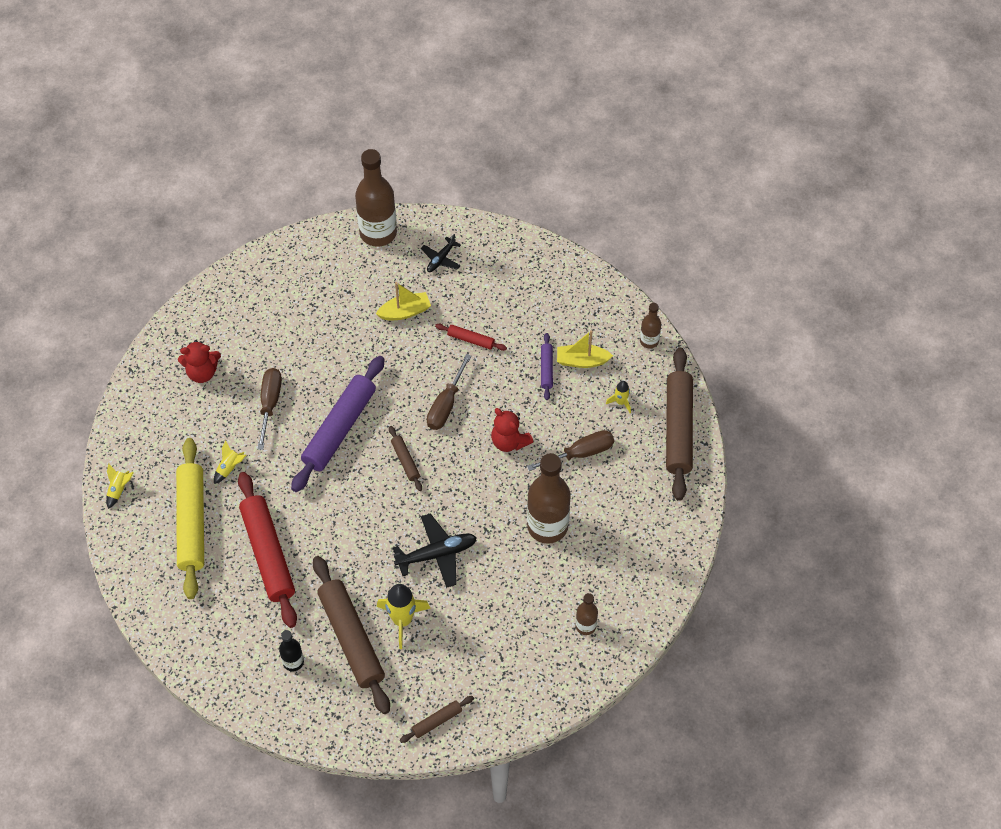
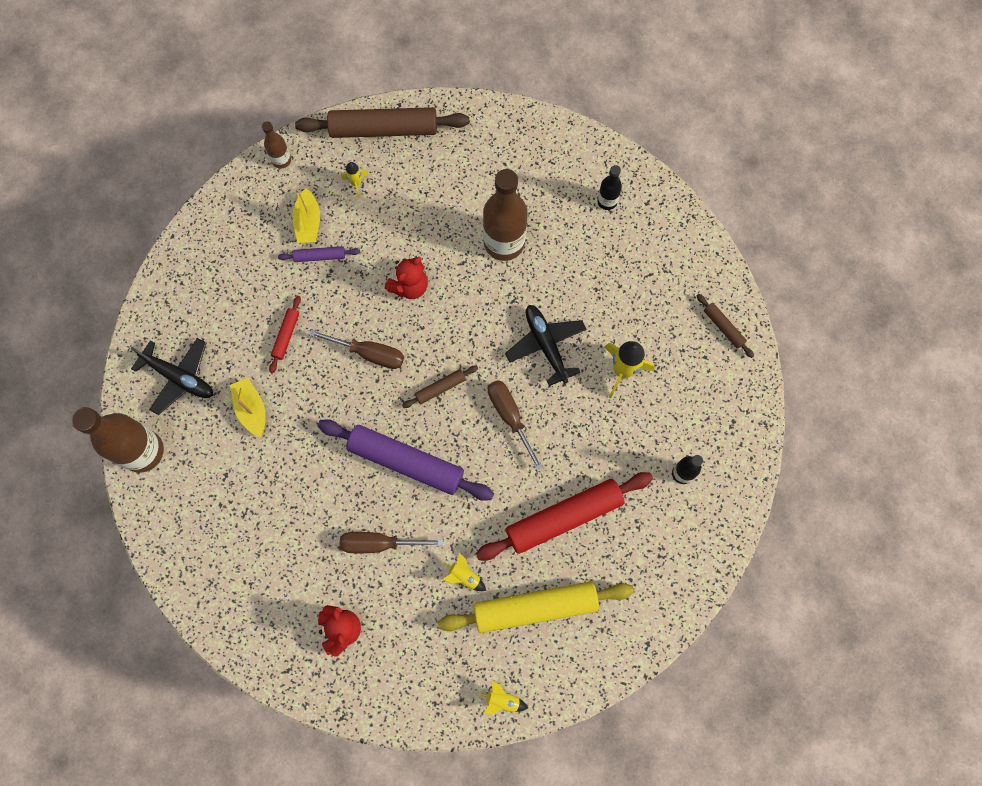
camera: 95 degrees left, 15 degrees up
brown rolling pin [313,556,390,714] -> none
black plane [421,234,461,272] -> black plane [130,338,213,415], size x1.68
brown screwdriver [527,430,614,471] -> brown screwdriver moved to [488,380,543,471]
brown bottle [575,593,598,635] -> black bottle [597,165,622,210]

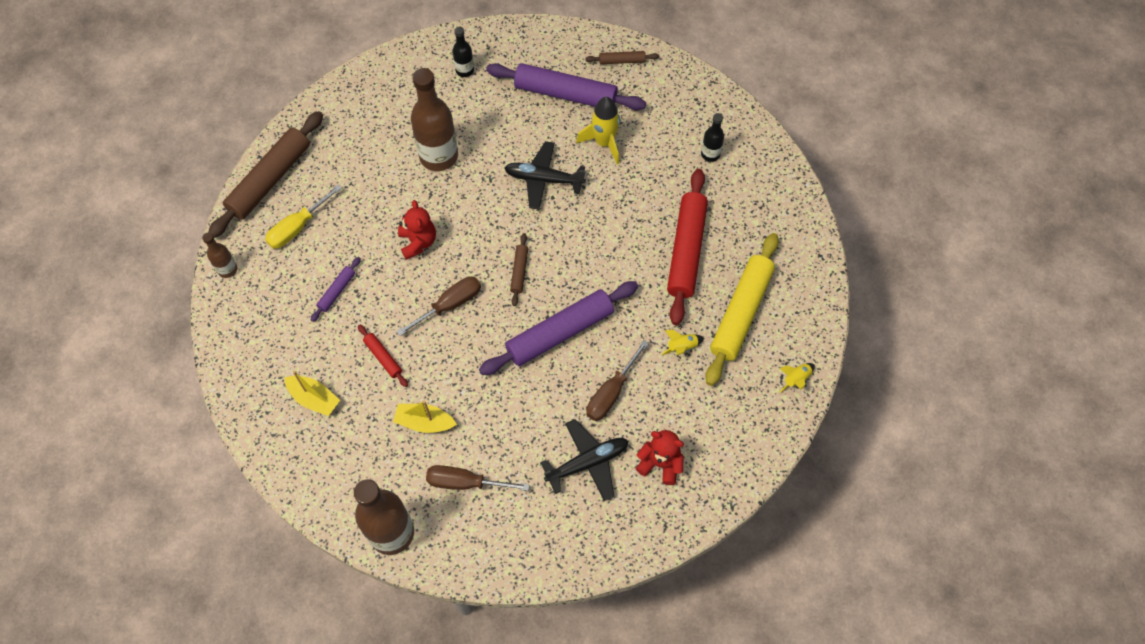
camera: 55 degrees left, 10 degrees down
black plane [130,338,213,415] -> black plane moved to [540,419,628,501]
yellow boat [292,188,320,243] -> yellow boat moved to [284,371,340,416]
yellow rocket [342,162,369,198] -> yellow screwdriver [265,185,342,249]
brown screwdriver [488,380,543,471] -> brown screwdriver moved to [426,465,530,491]
none -> purple rolling pin [486,63,646,110]

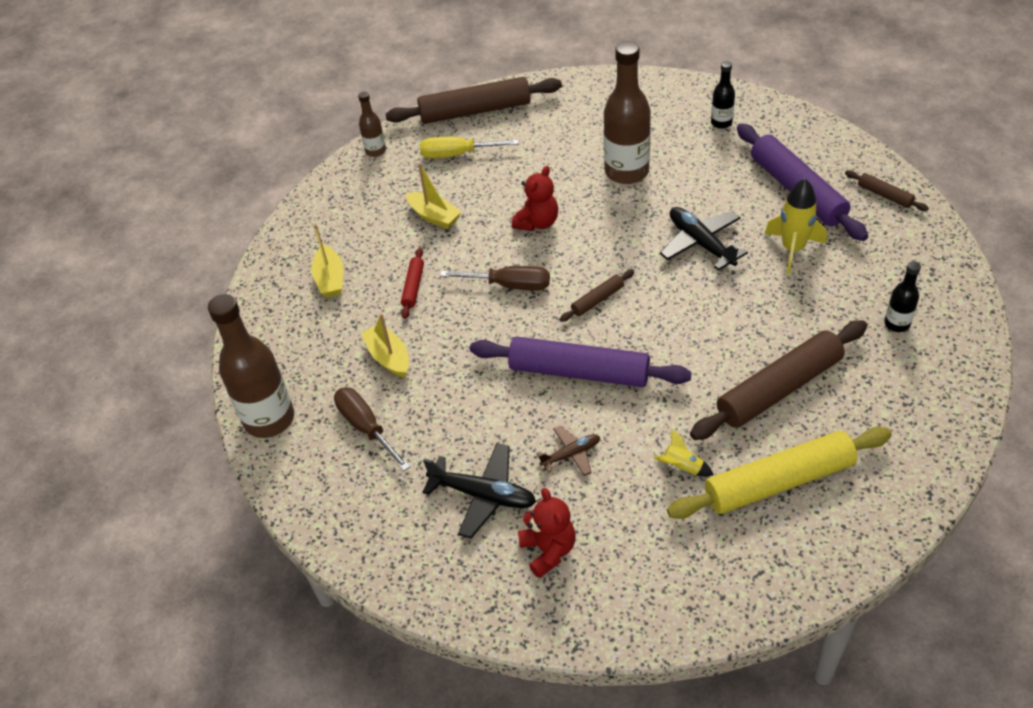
camera: 50 degrees right, 15 degrees down
purple rolling pin [311,257,361,322] -> yellow boat [406,163,461,229]
brown screwdriver [586,340,649,421] -> brown plane [536,425,600,476]
red rolling pin [667,169,708,325] -> brown rolling pin [690,320,867,440]
yellow rocket [780,363,815,393] -> none

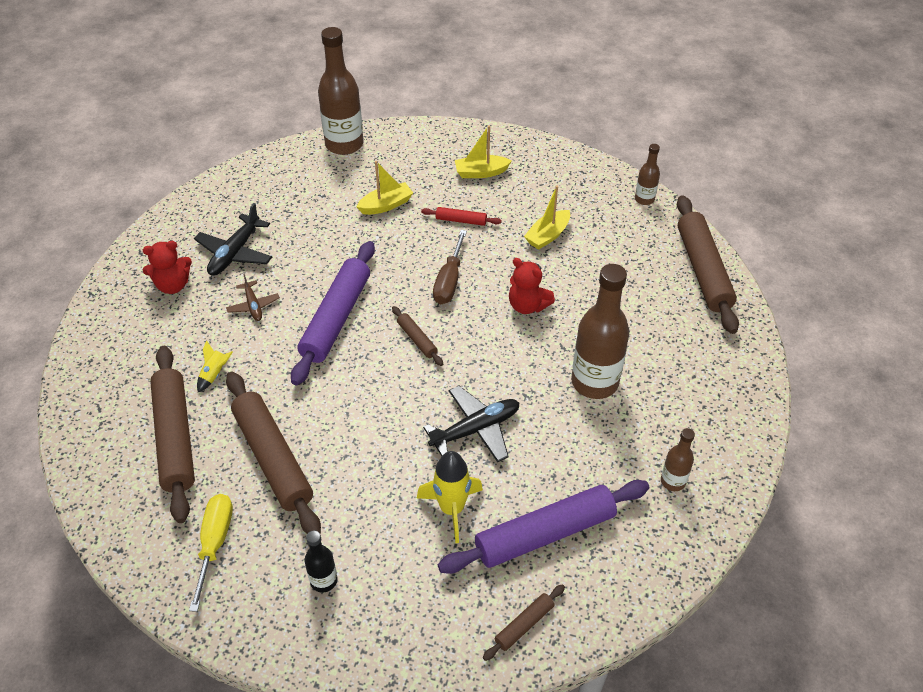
camera: 90 degrees right, 0 degrees up
brown screwdriver [334,388,410,471] -> none
yellow screwdriver [420,137,519,158] -> yellow screwdriver moved to [189,494,233,612]
yellow rolling pin [667,427,892,519] -> brown rolling pin [150,346,195,523]
black bottle [711,61,735,129] -> brown bottle [661,428,695,491]

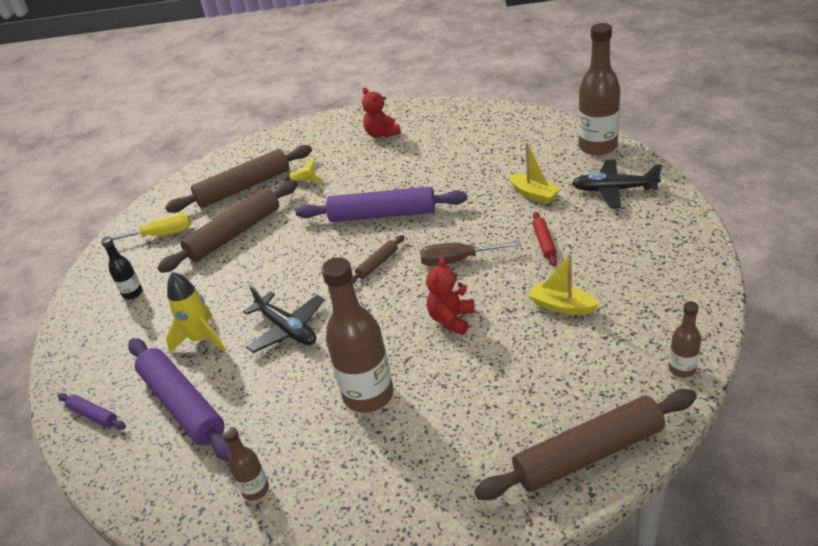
camera: 80 degrees right, 10 degrees down
black plane [194,203,272,276] -> black plane moved to [572,160,662,208]
brown plane [226,274,280,321] -> none
yellow boat [455,125,512,178] -> none
brown rolling pin [483,584,565,661] -> purple rolling pin [58,393,126,430]

